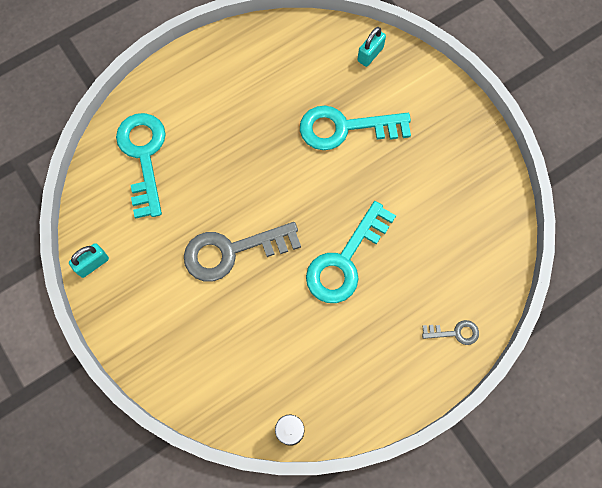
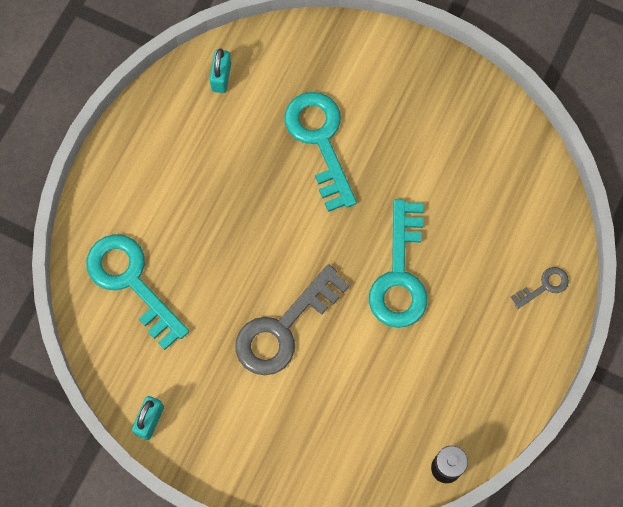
camera: 30 degrees left, 0 degrees up
turquoise key [300,106,411,150] -> turquoise key turned 105 degrees clockwise [285,92,357,212]
turquoise padlock [357,27,386,67] -> turquoise padlock moved to [210,49,231,93]

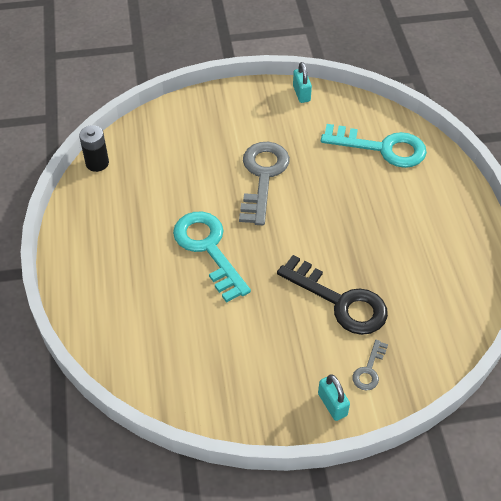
camera: 145 degrees right, 20 degrees down
turquoise padlock [210,49,231,93] -> turquoise padlock moved to [318,374,350,421]
turquoise key [285,92,357,212] -> black key [277,255,388,335]
grey key [511,267,569,309] -> grey key moved to [352,340,388,391]

